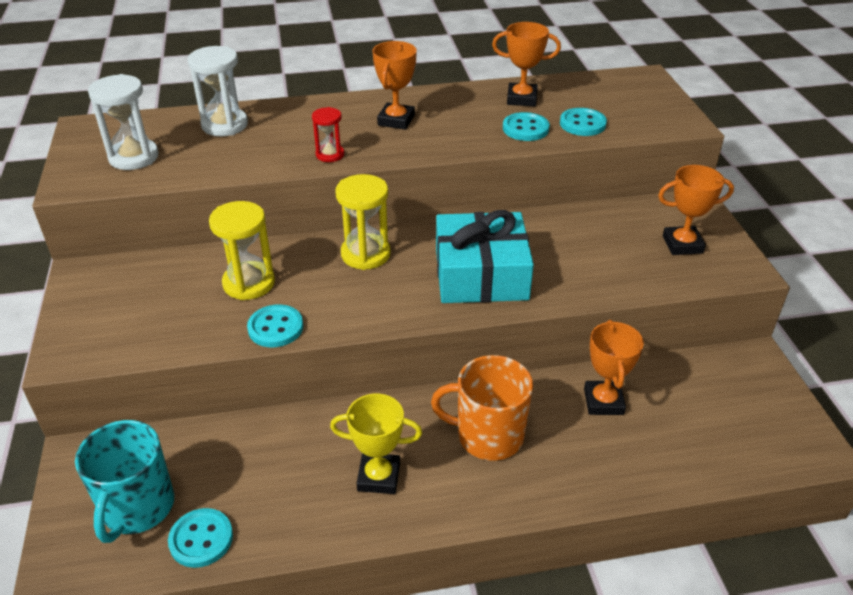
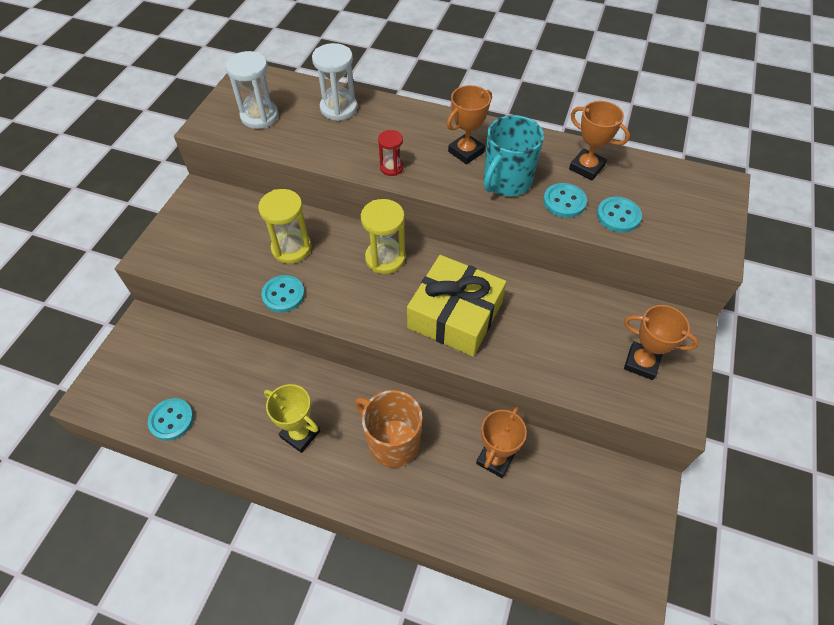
camera: 30 degrees right, 15 degrees up
turquoise mug [75,420,174,543] -> turquoise mug moved to [484,115,544,196]
turquoise gift [436,210,534,303] -> yellow gift [407,255,506,356]

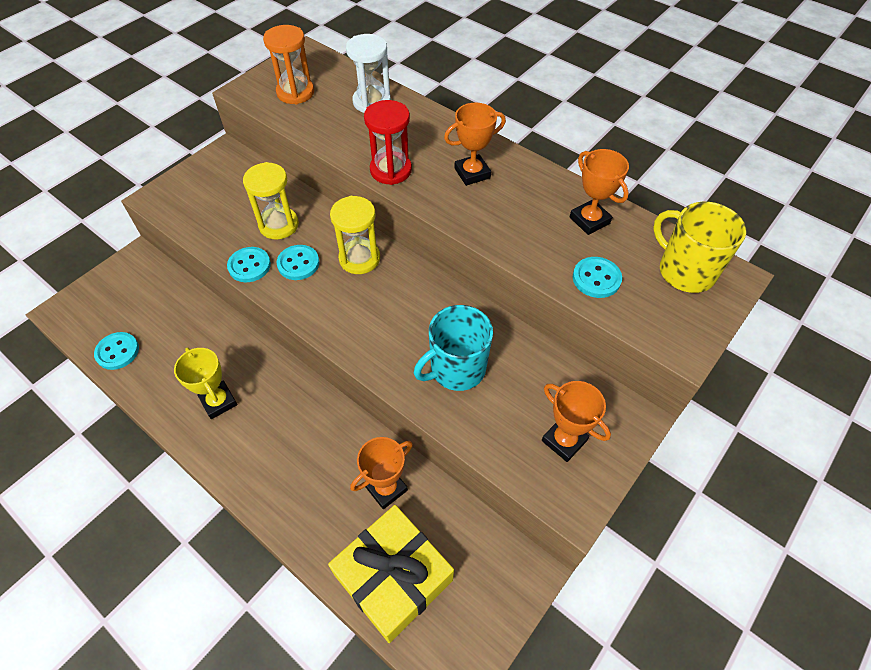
camera: 20 degrees right, 0 degrees up
white hourglass [225,51,279,129] -> orange hourglass [263,25,314,104]
orange mug [355,390,422,468] -> none
red hourglass [378,130,404,176] -> red hourglass [364,100,412,185], size x1.70
yellow gift [407,255,506,356] -> yellow gift moved to [328,505,454,643]
turquoise mug [484,115,544,196] -> turquoise mug moved to [414,305,493,391]
turquoise button [543,183,587,218] -> turquoise button moved to [277,245,319,280]
none -> yellow mug [653,202,746,293]

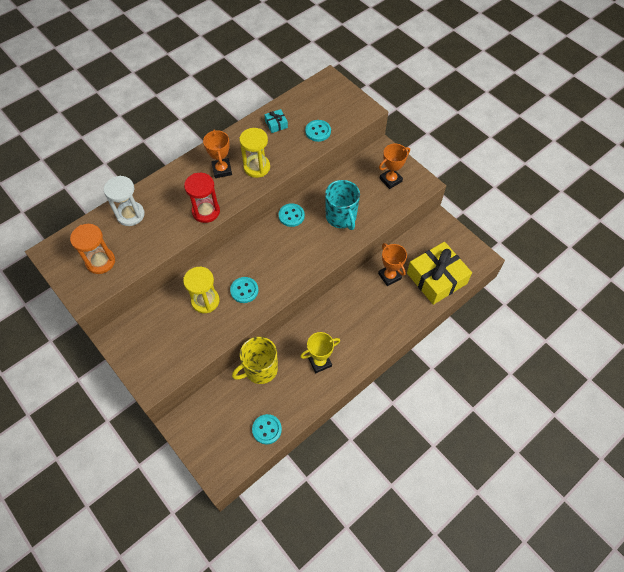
camera: 80 degrees left, 5 degrees up
turquoise button [227,247,271,282] -> turquoise button moved to [279,203,305,227]
yellow hourglass [330,196,380,274] -> yellow hourglass moved to [239,128,270,178]
orange trophy [570,149,629,235] -> turquoise gift [264,109,288,133]
yellow mug [653,202,746,293] -> yellow mug moved to [232,337,278,384]

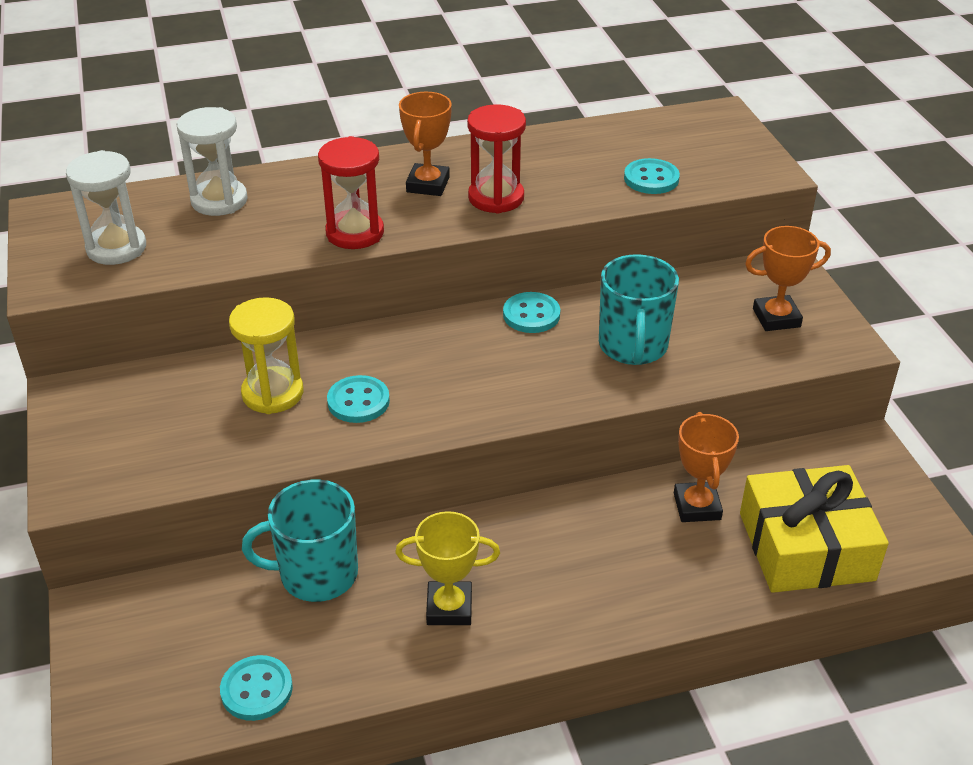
camera: 25 degrees right, 20 degrees down
orange hourglass [70,224,115,274] -> white hourglass [66,150,146,265]
yellow mug [232,337,278,384] -> turquoise mug [242,479,358,602]
yellow hourglass [239,128,270,178] -> red hourglass [467,104,526,214]
turquoise gift [264,109,288,133] -> none

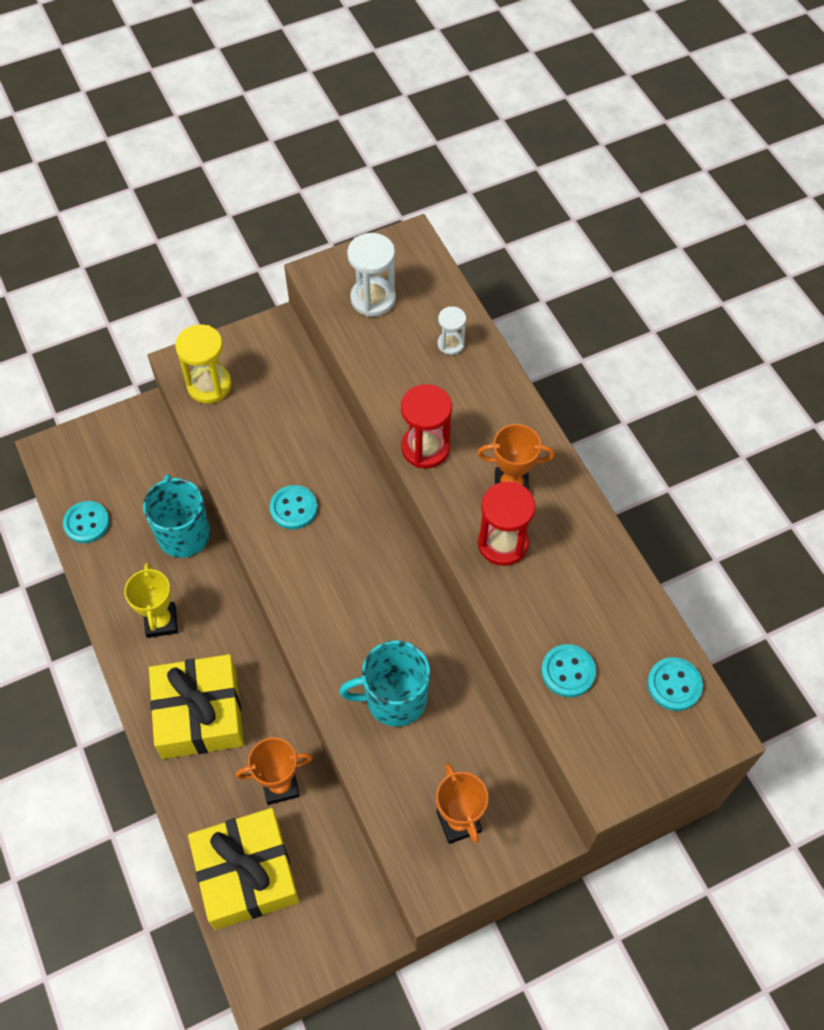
camera: 80 degrees right, 20 degrees up
white hourglass [177,107,248,216] -> white hourglass [437,306,466,355], size x0.59
yellow hourglass [229,297,303,414] -> yellow hourglass moved to [175,325,232,404]
turquoise button [503,292,560,333] -> turquoise button moved to [647,657,703,711]
none -> yellow gift [149,654,244,759]

